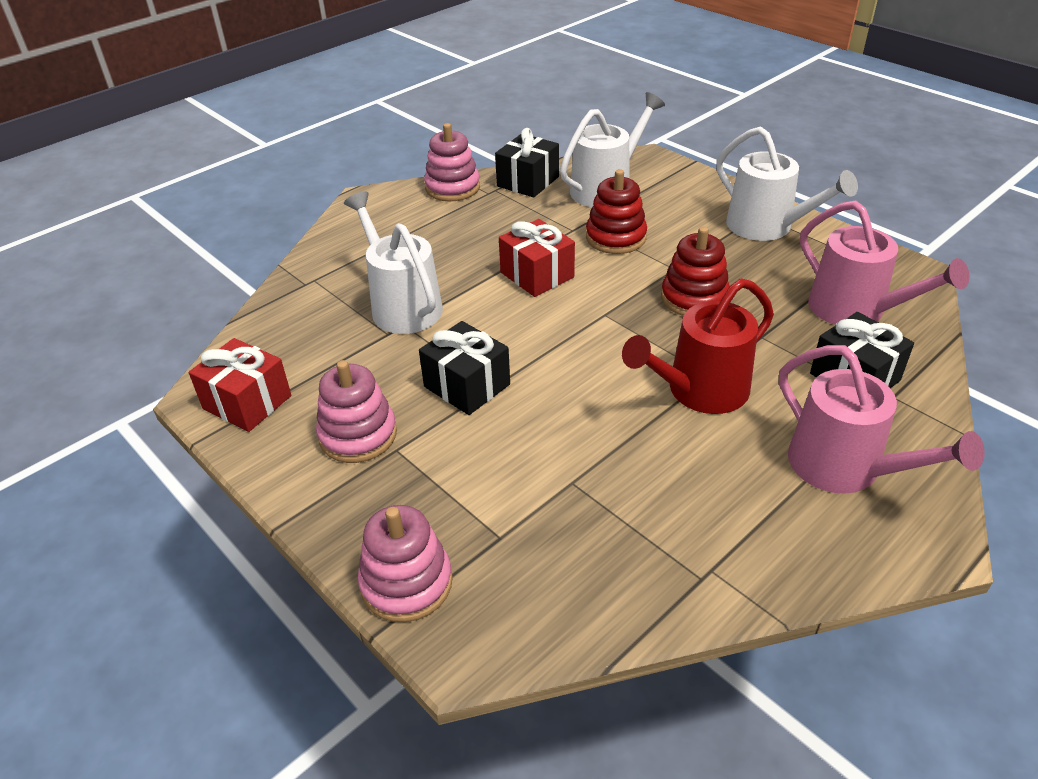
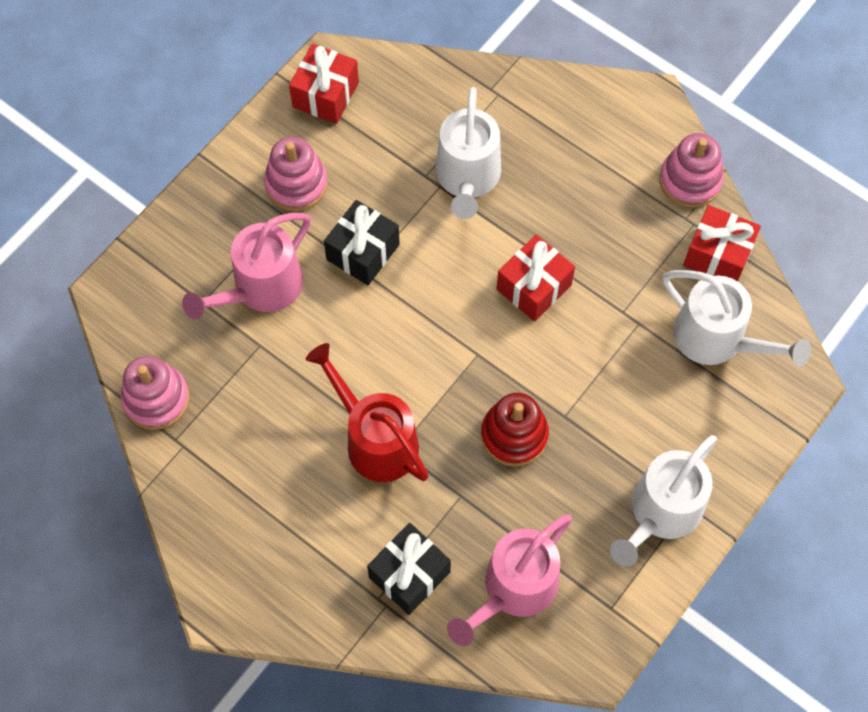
camera: 80 degrees right, 25 degrees up
white watering can [344,191,443,334] -> white watering can turned 135 degrees clockwise [435,87,501,219]
pink stacking toy [358,505,453,622] -> pink stacking toy moved to [121,356,190,430]
black gift [495,128,559,198] -> red gift [683,205,761,281]
red stacking toy [586,169,647,254] -> none
pink watering can [779,345,985,494] -> pink watering can moved to [182,213,311,319]

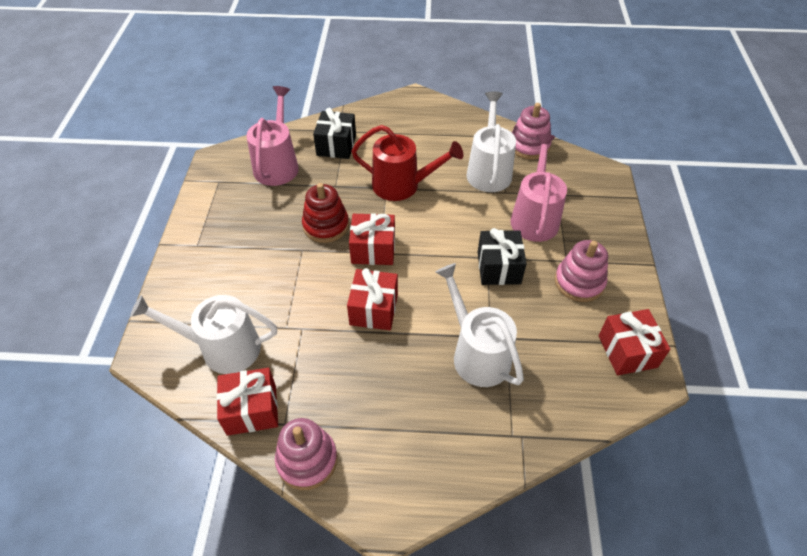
camera: 145 degrees right, 15 degrees down
white watering can [610,435,717,566] -> white watering can moved to [466,91,516,192]
none -> red gift [349,213,395,265]

